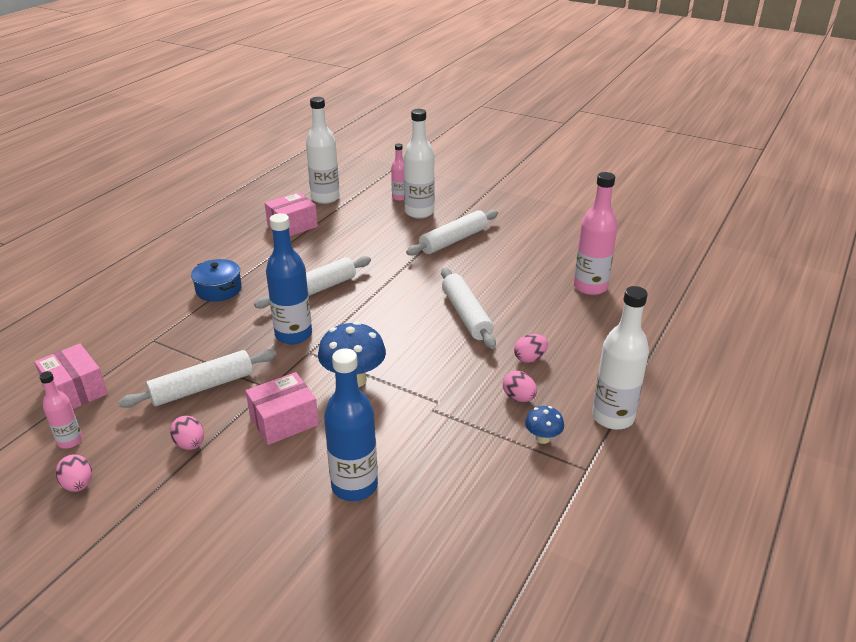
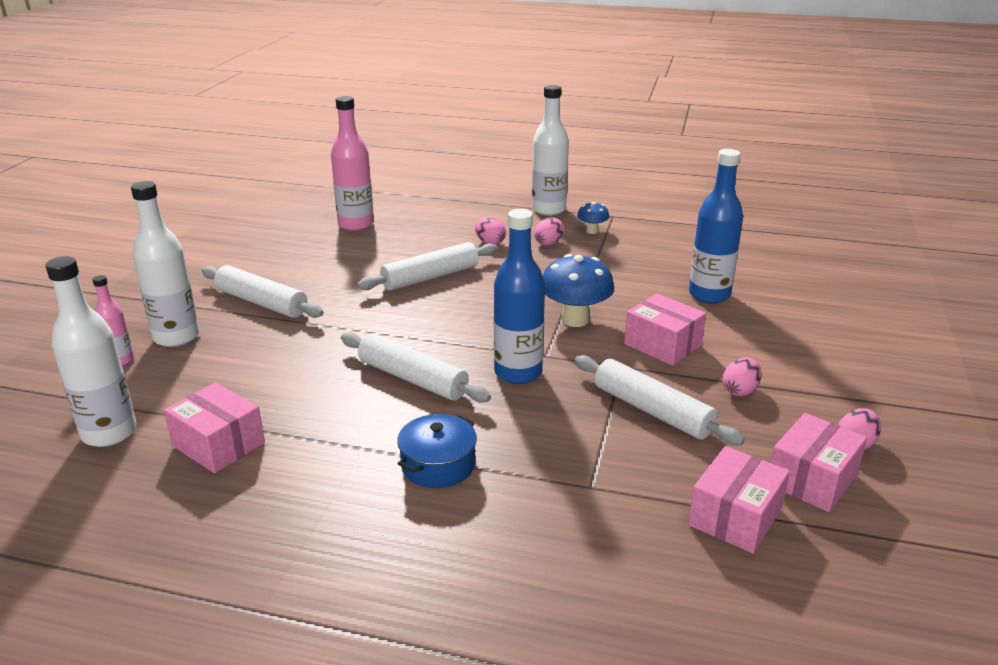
camera: 105 degrees left, 5 degrees down
pink bottle [39,371,82,449] -> pink box [771,413,867,512]

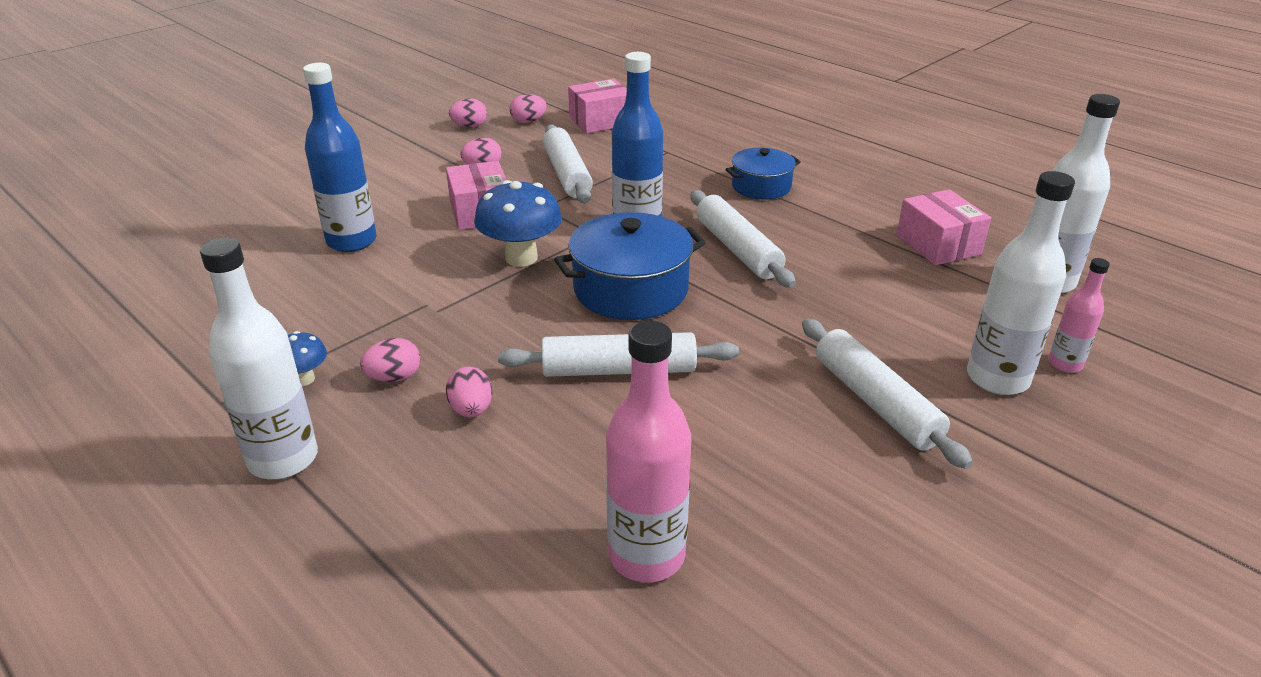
camera: 150 degrees left, 5 degrees up
pink box [771,413,867,512] -> pink egg [510,94,547,123]
none -> blue pot [554,212,706,320]

